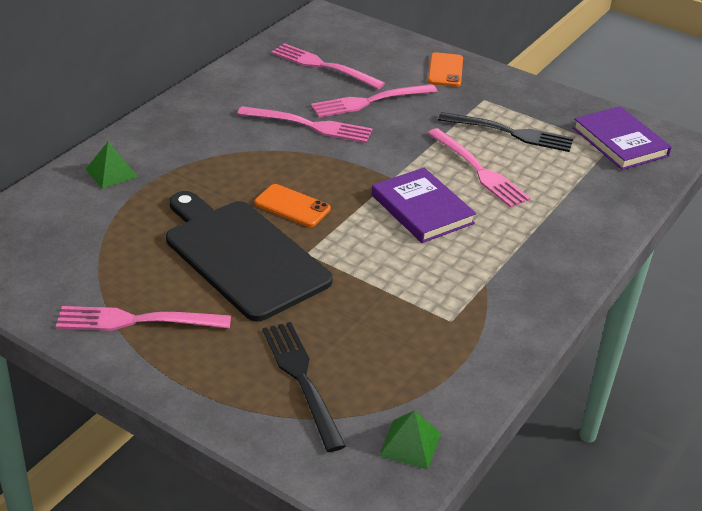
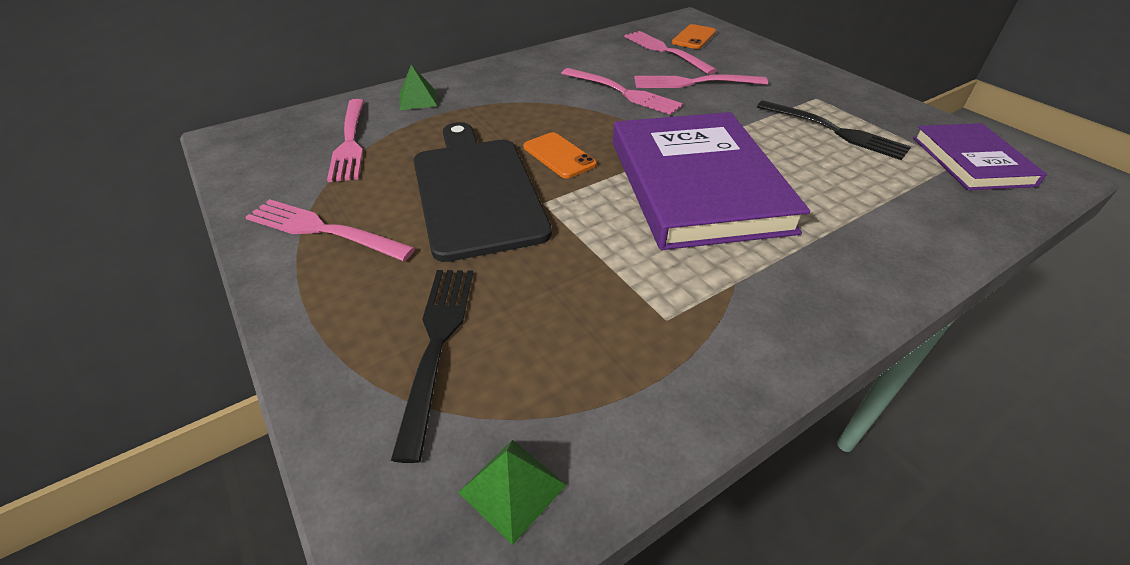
camera: 25 degrees right, 5 degrees up
purple book [371,168,476,243] -> purple book [613,112,810,250], size x1.78
pink fork [427,128,531,208] -> pink fork moved to [327,99,364,182]
orange phone [428,52,463,87] -> orange phone moved to [672,24,716,49]

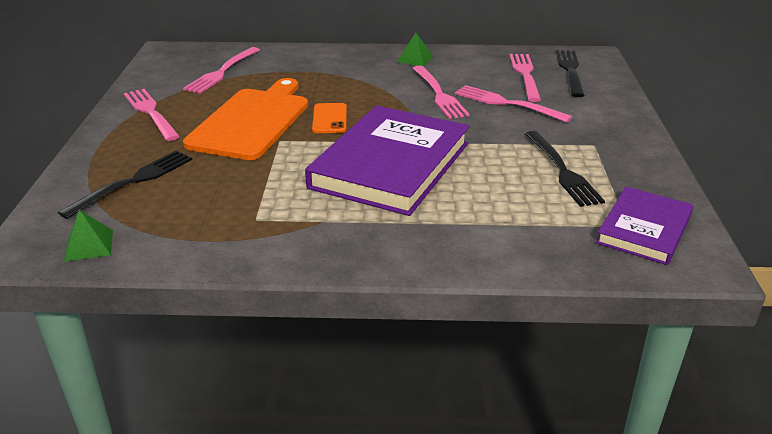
camera: 35 degrees right, 10 degrees down
green pyramid [399,65,438,110] -> green pyramid moved to [397,33,433,67]
black cutting board [414,122,552,262] -> orange cutting board [183,78,308,160]
orange phone [672,24,716,49] -> black fork [556,50,585,97]

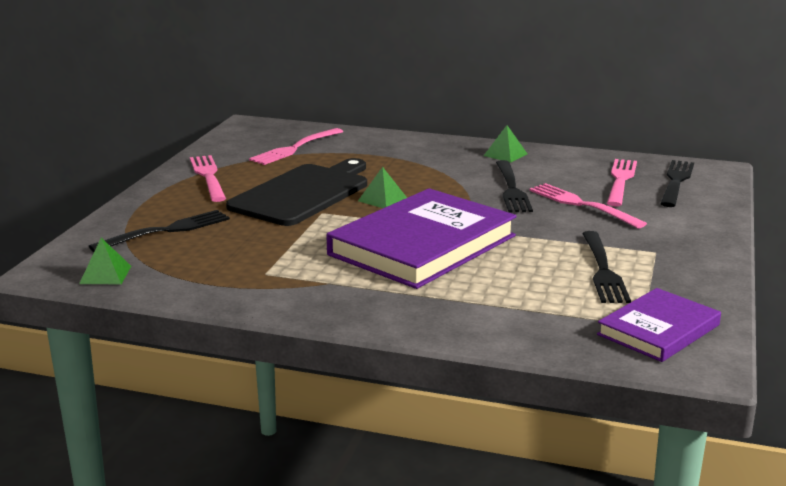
camera: 15 degrees right, 10 degrees down
orange cutting board [183,78,308,160] -> black cutting board [226,158,367,226]
orange phone [312,103,347,133] -> green pyramid [358,167,407,208]
pink fork [412,65,470,119] -> black fork [496,160,533,212]

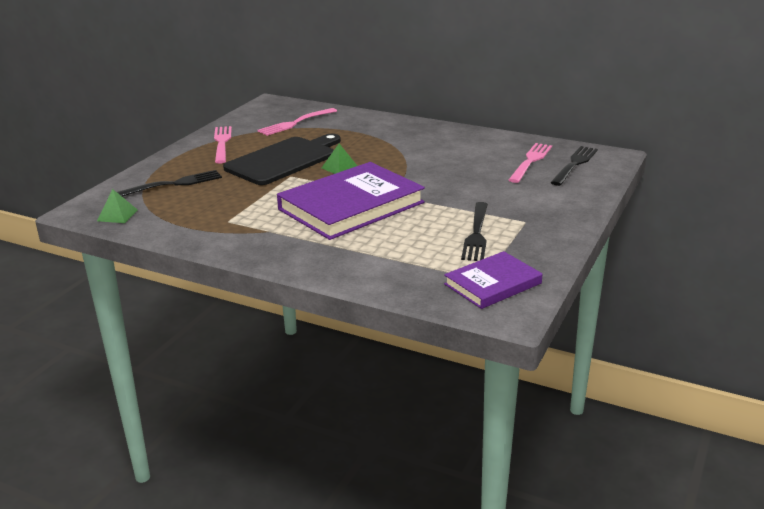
camera: 10 degrees right, 5 degrees up
green pyramid [484,125,527,163] -> none
black fork [496,160,533,212] -> none
pink fork [529,183,647,229] -> none

